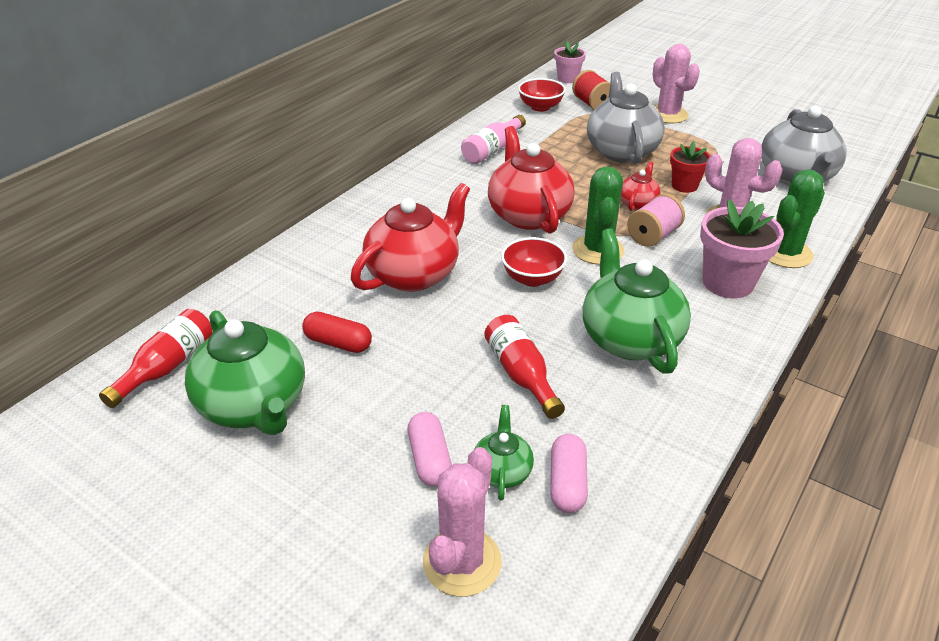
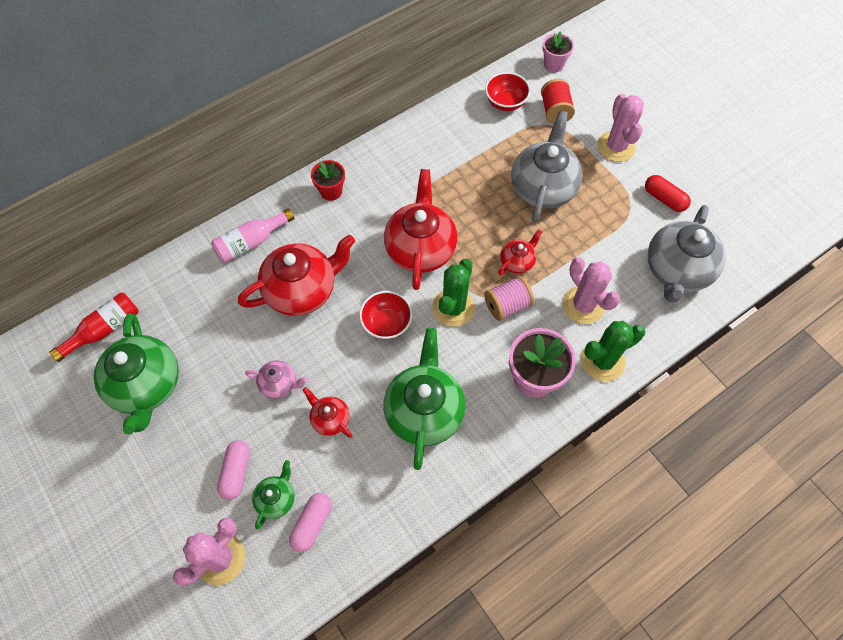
camera: 20 degrees right, 25 degrees up
red capsule [302,312,372,353] -> red capsule moved to [645,175,691,212]
pink bottle [461,115,526,164] -> pink bottle moved to [211,208,294,263]
red bottle [484,315,565,419] -> red teapot [303,387,352,438]
red flower pot [670,141,711,193] -> red flower pot moved to [311,160,345,201]
none -> pink teapot [245,360,308,399]

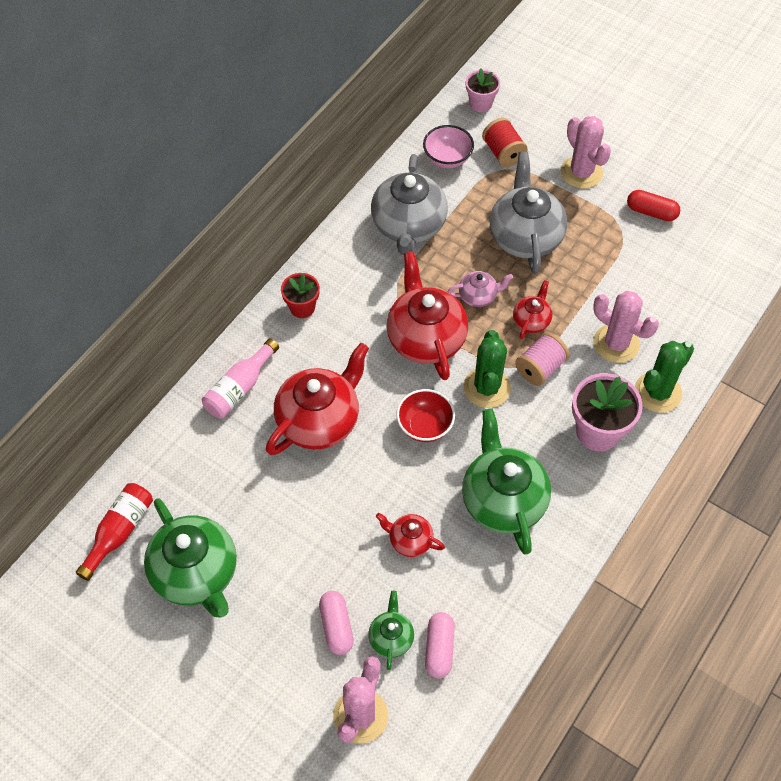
camera: 20 degrees left, 5 degrees down
pink teapot [245,360,308,399] -> pink teapot moved to [447,271,513,307]
red bowl [485,72,530,111] -> pink bowl [423,125,474,168]
grey teapot [648,205,726,303] -> grey teapot moved to [371,154,448,255]

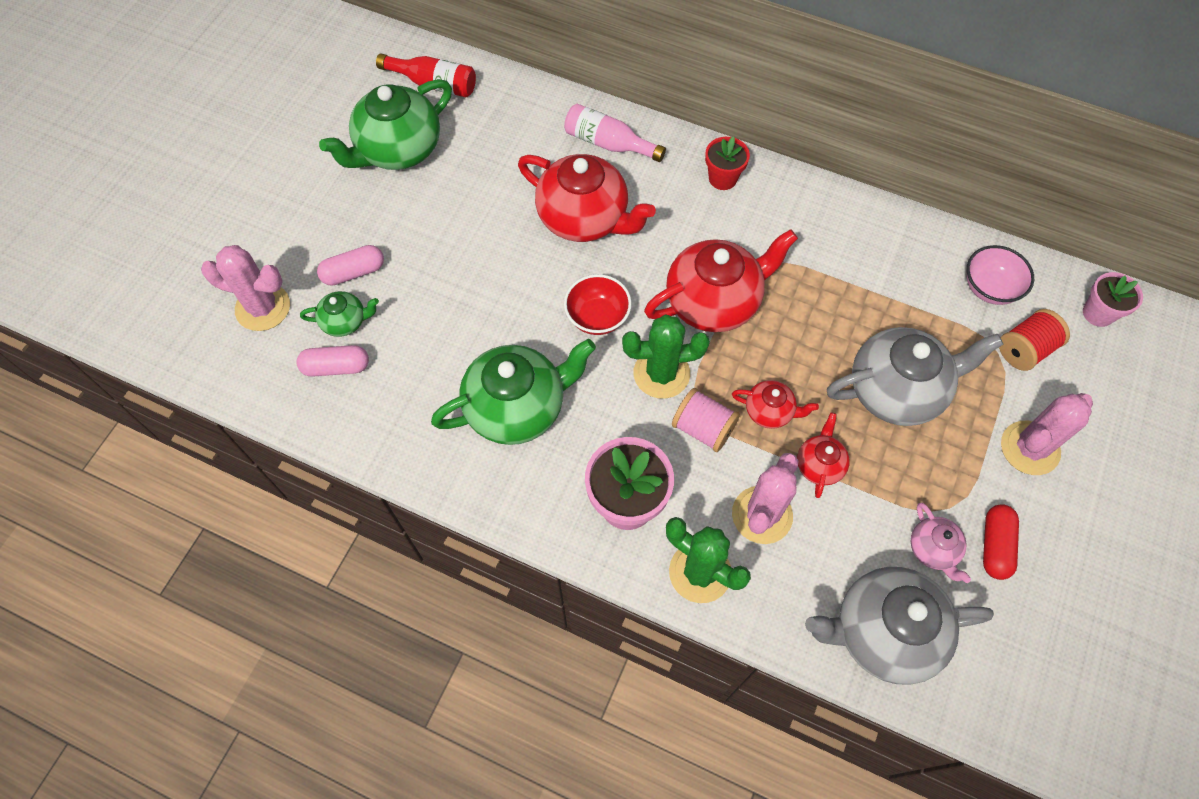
camera: 80 degrees right, 5 degrees up
grey teapot [371,154,448,255] -> grey teapot moved to [805,567,994,685]
red teapot [376,513,445,557] -> red teapot moved to [797,412,850,498]
pink teapot [447,271,513,307] -> pink teapot moved to [911,503,971,583]

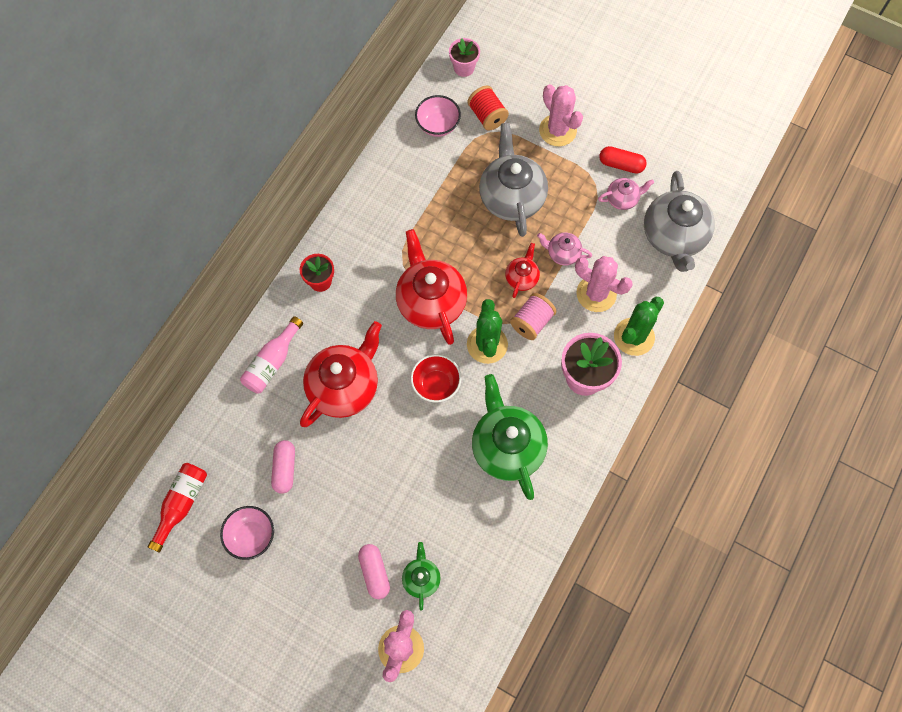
camera: 85 degrees left, 5 degrees up
pink capsule [296,345,369,377] -> pink capsule moved to [271,440,295,494]
green teapot [319,79,452,170] -> pink bowl [220,506,274,560]
red teapot [797,412,850,498] -> pink teapot [537,233,592,266]

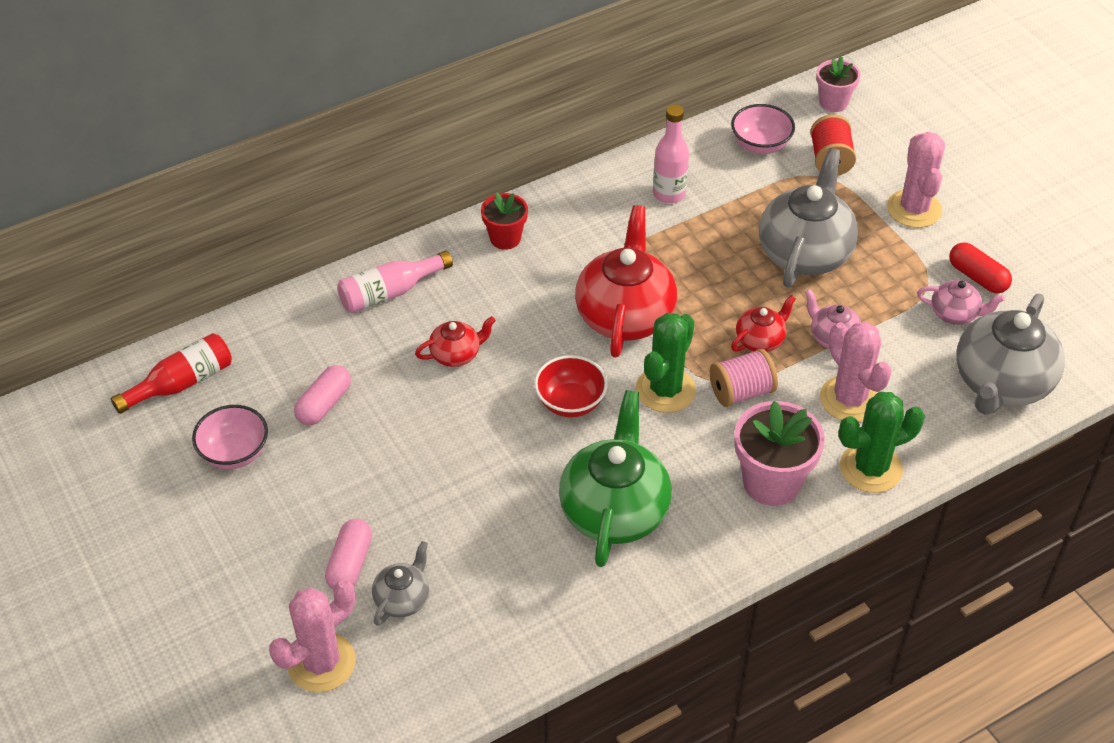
camera: 30 degrees right, 20 degrees down
red teapot [300,321,382,427] -> red teapot [415,316,496,367], size x0.49
green teapot [402,542,441,610] -> grey teapot [372,541,429,626]
none -> pink bottle [653,105,689,203]

